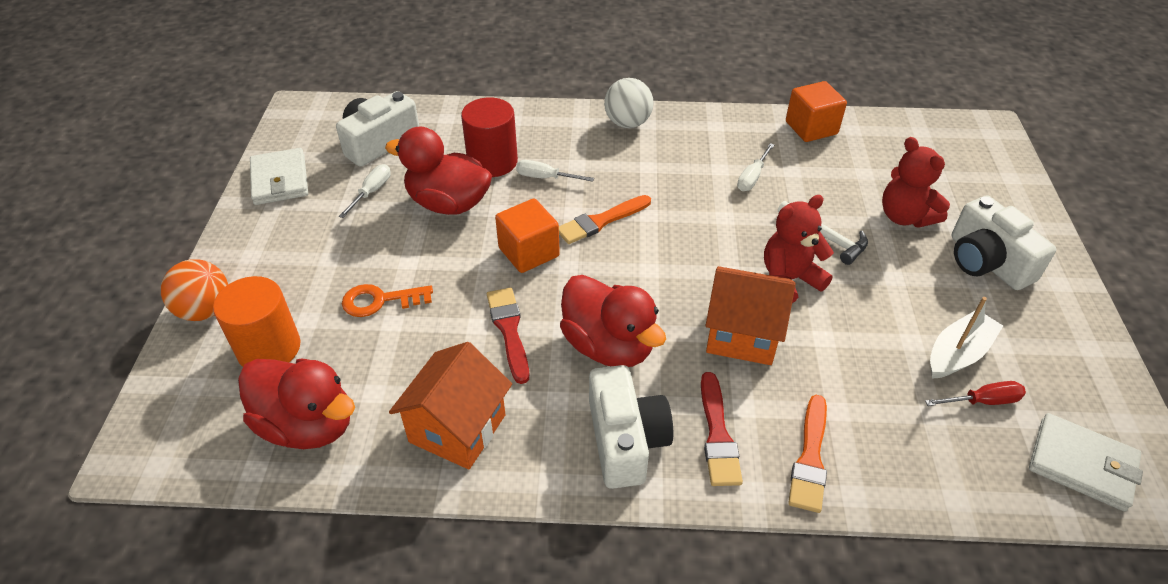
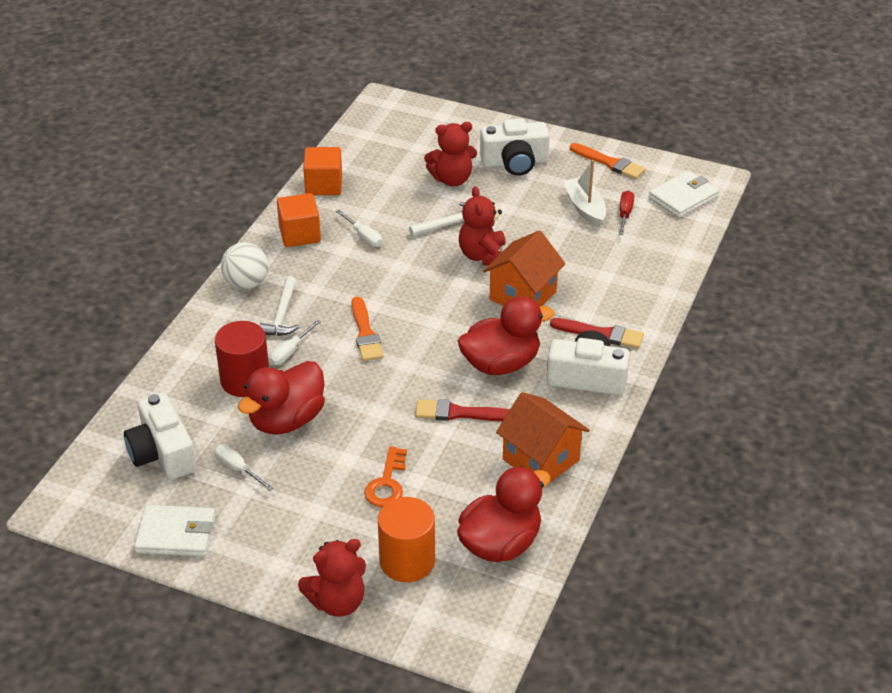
camera: 70 degrees left, 5 degrees down
orange ball [161,259,228,321] -> red teddy bear [298,539,366,617]
orange cube [495,199,560,273] -> orange cube moved to [277,193,321,247]
orange brush [788,395,827,513] -> orange brush moved to [570,143,645,179]
none -> white hammer [259,276,299,336]

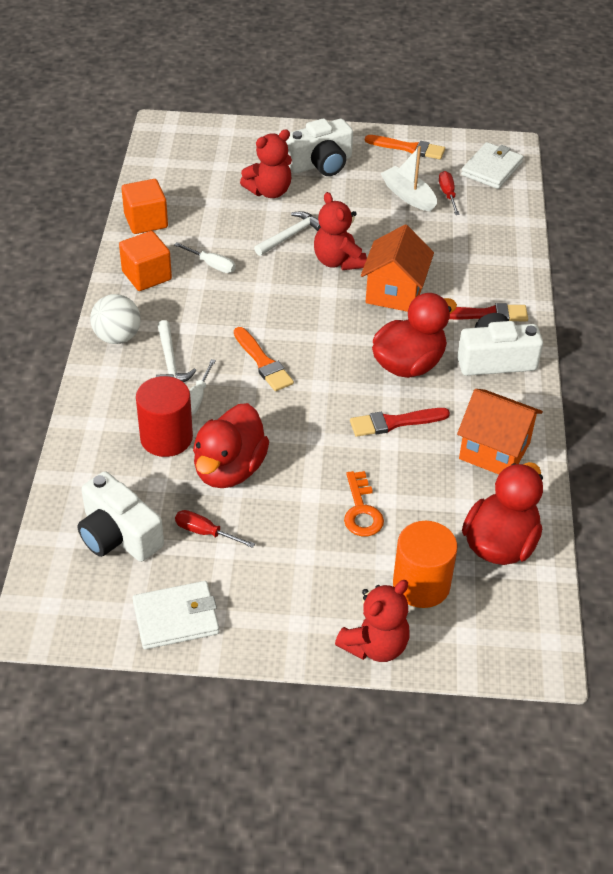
camera: 20 degrees left, 5 degrees up
white screwdriver [214,444,273,491] -> red screwdriver [175,510,255,548]

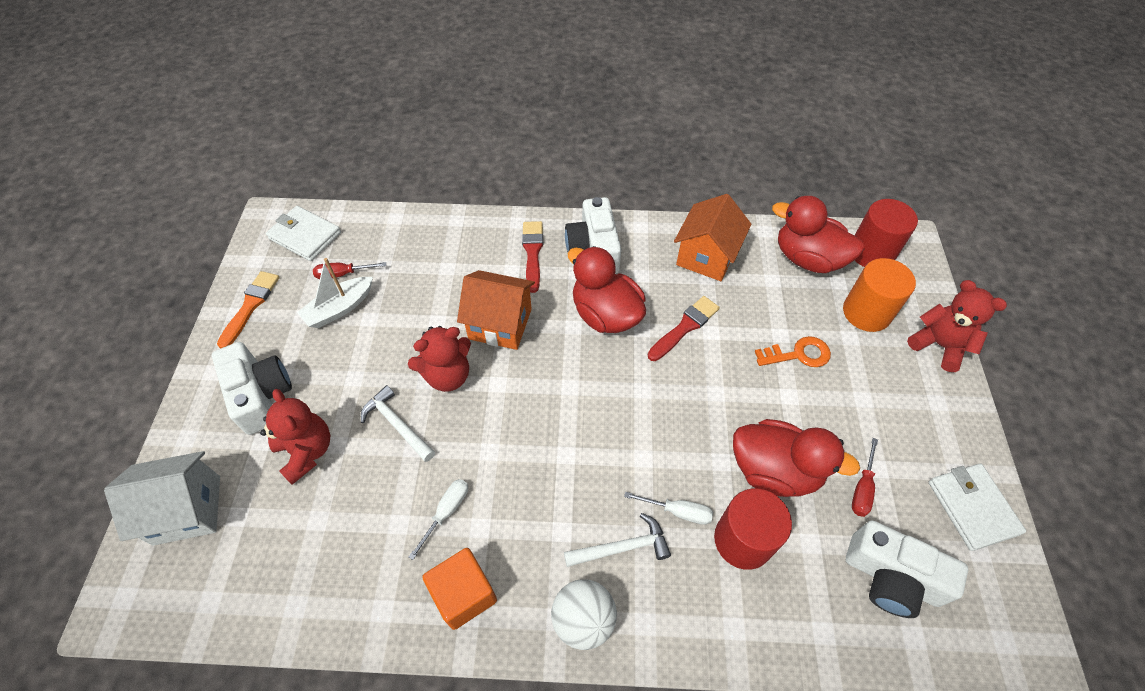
camera: 90 degrees left, 10 degrees up
white camera [77,471,164,562] -> white camera turned 75 degrees clockwise [846,521,968,618]
orange cube [121,179,168,234] -> none
orange brush [234,327,294,391] -> none
red brush [350,408,450,437] -> red brush turned 120 degrees counterclockwise [648,296,720,361]
none -> white house [104,451,220,546]
none -> red cylinder [854,199,918,267]

